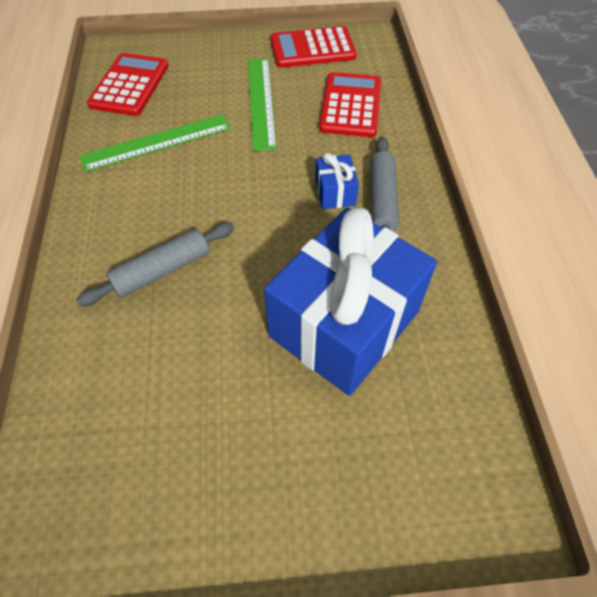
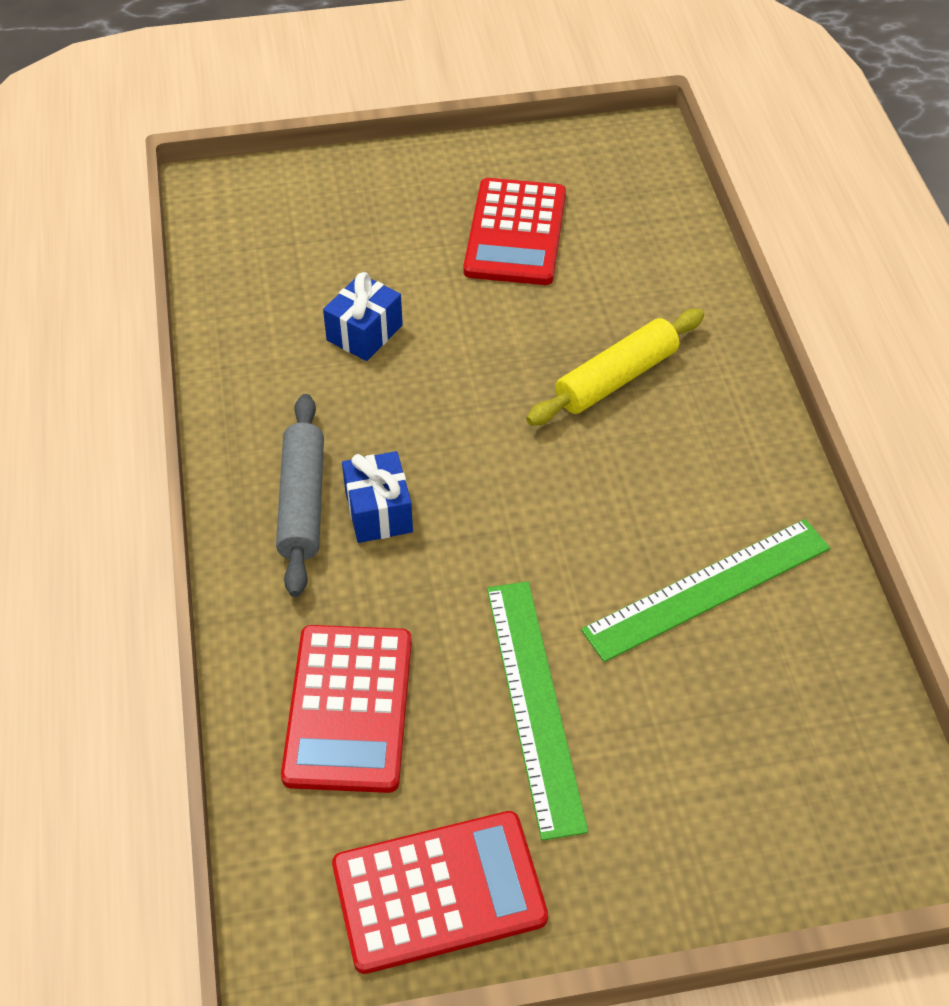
camera: 175 degrees right, 5 degrees down
grey rolling pin [76,222,234,306] -> yellow rolling pin [526,309,704,426]
red calculator [87,53,169,116] -> red calculator moved to [463,178,566,285]
blue gift [264,207,437,396] -> blue gift [323,272,403,361], size x0.40

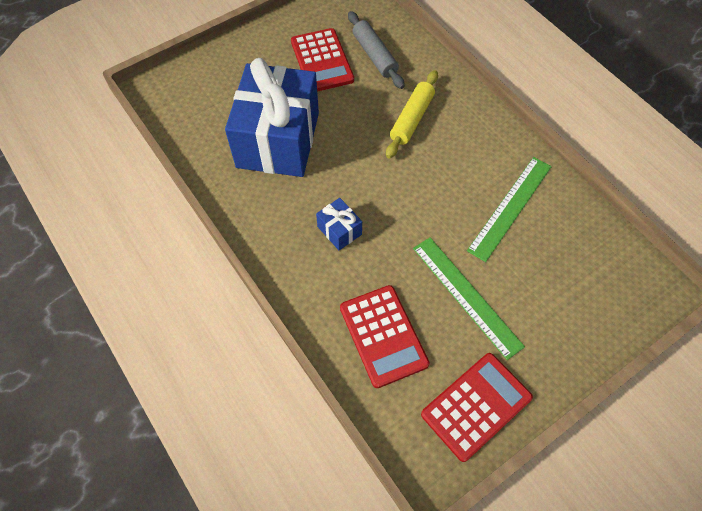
camera: 25 degrees left, 10 degrees up
grey rolling pin [276,394,324,597] -> grey rolling pin moved to [348,11,405,89]
blue gift [323,272,403,361] -> blue gift [225,58,319,177], size x2.48

